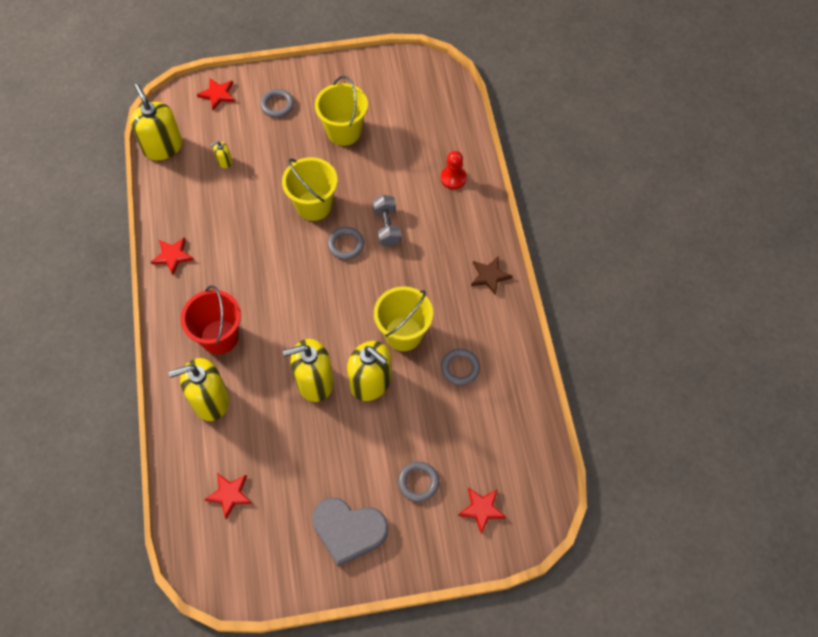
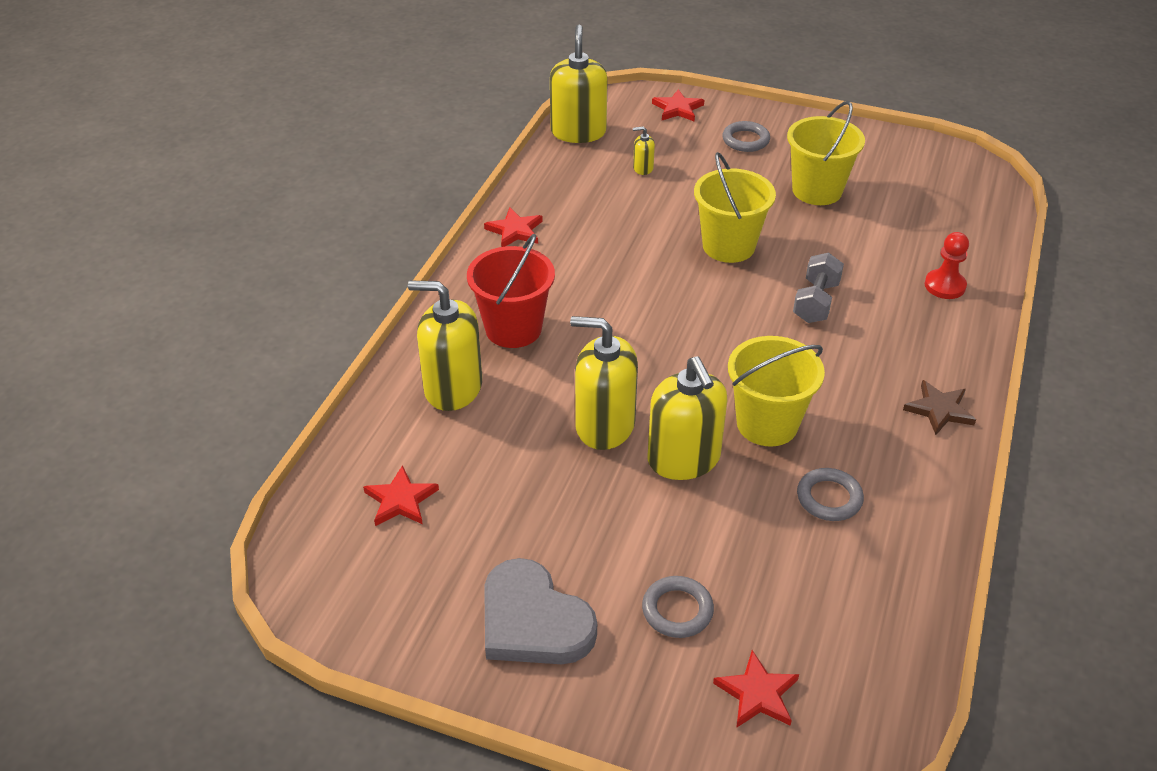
camera: 30 degrees right, 20 degrees down
grey ring [327,227,364,260] -> none

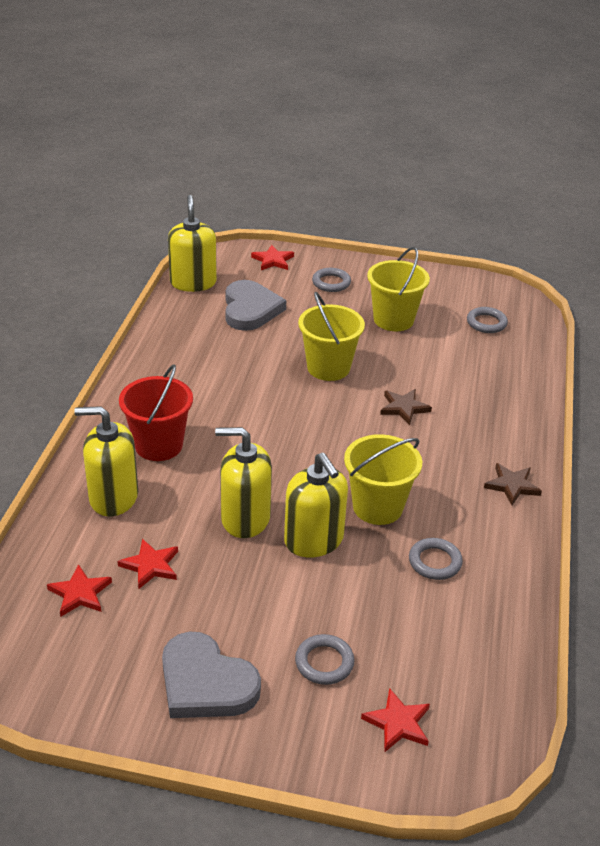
camera: 10 degrees left, 5 degrees down
red star [484,207,543,247] -> red star moved to [118,539,178,589]
yellow soap dispenser [633,126,655,175] -> grey heart [225,280,286,331]
grey dumbbell [793,253,844,323] -> brown star [380,389,432,425]
red pawn [924,232,969,299] -> none
none -> grey ring [467,307,508,333]

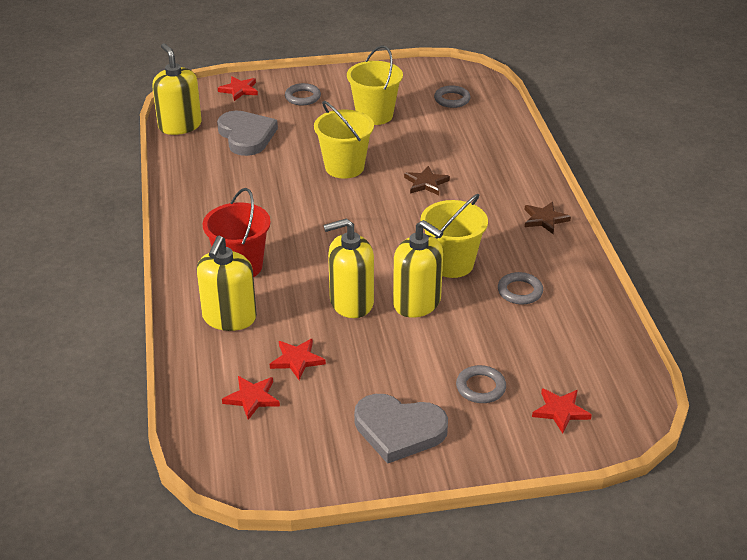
camera: 20 degrees left, 0 degrees up
yellow soap dispenser [74,406,138,516] -> yellow soap dispenser turned 60 degrees counterclockwise [197,236,257,331]

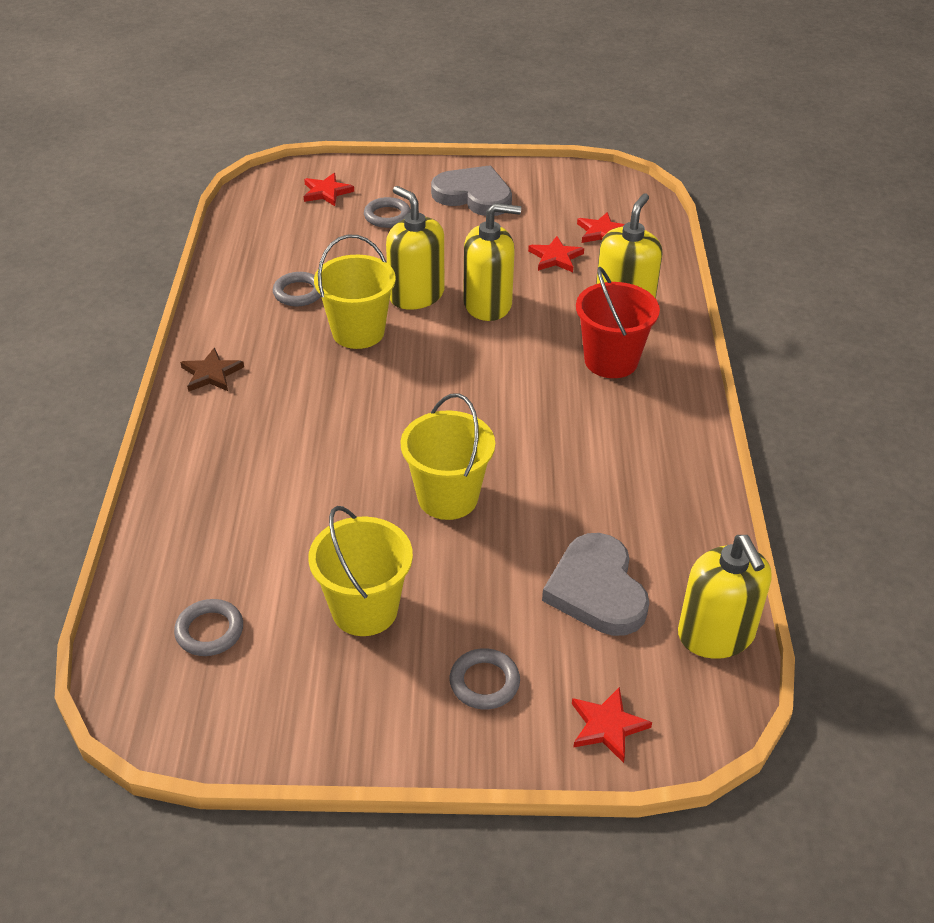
camera: 170 degrees left, 5 degrees up
brown star [404,166,450,195] -> none

